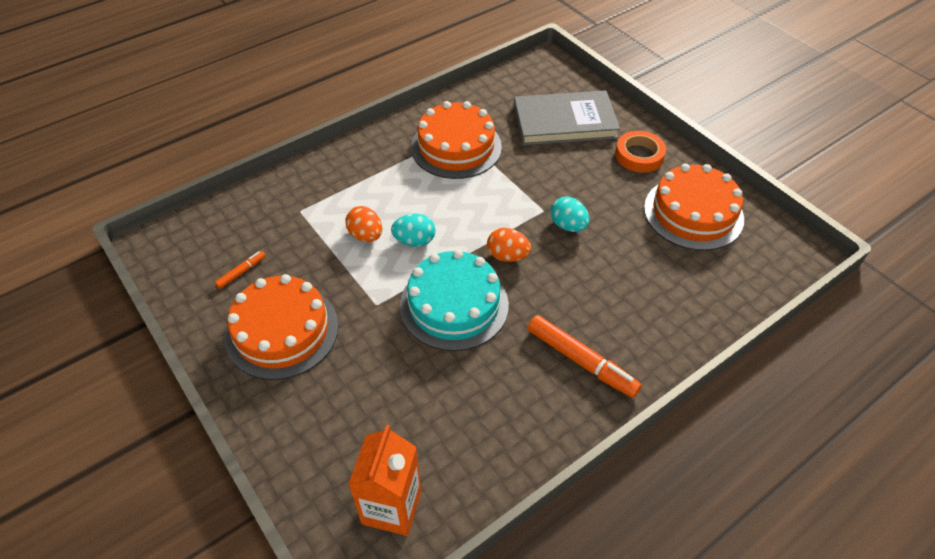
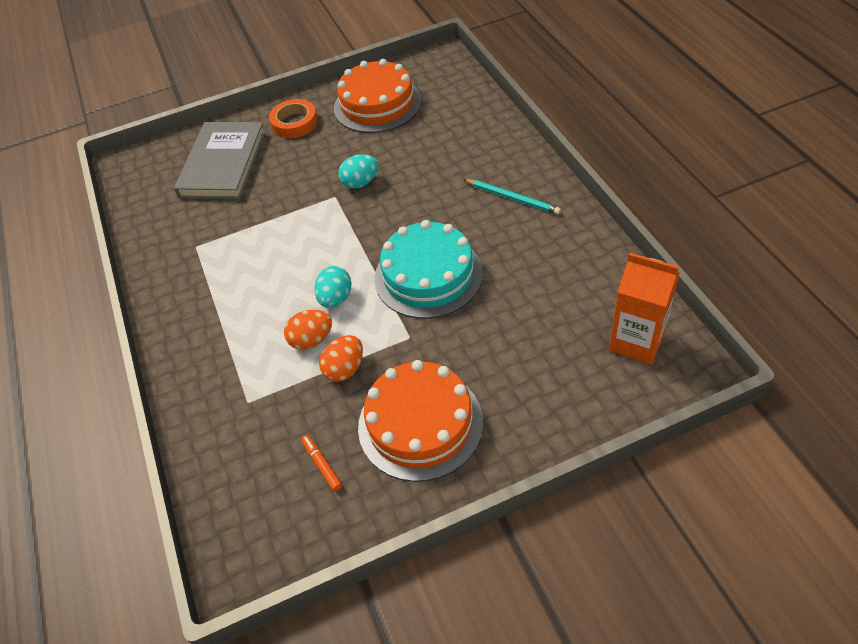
camera: 70 degrees left, 0 degrees up
orange cake [411,101,502,179] -> none
orange egg [487,228,531,262] -> orange egg moved to [319,335,363,382]
orange marker [528,315,642,398] -> turquoise pencil [463,179,561,214]

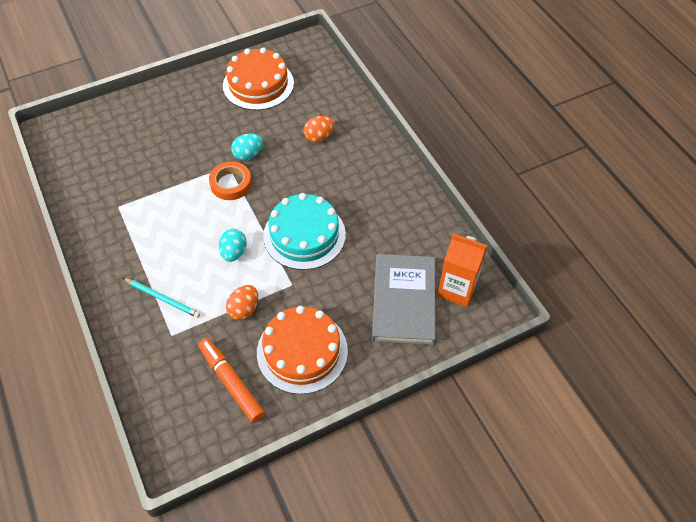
camera: 10 degrees left, 5 degrees up
grey book [174,122,266,199] -> grey book moved to [372,254,435,345]
orange tape [269,99,318,138] -> orange tape moved to [209,162,252,200]
orange egg [284,310,332,350] -> orange egg moved to [304,116,335,142]
orange marker [301,435,342,491] -> orange marker [198,338,265,423], size x2.03
turquoise pencil [463,179,561,214] -> turquoise pencil moved to [123,278,200,318]

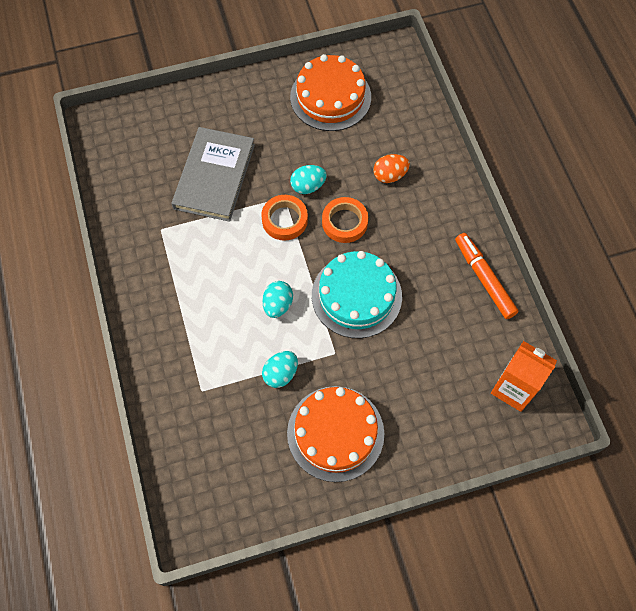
camera: 10 degrees right, 10 degrees up
turquoise pencil [123,278,200,318] -> none
orange marker [198,338,265,423] -> orange marker moved to [455,233,519,319]
orange egg [226,285,258,320] -> turquoise egg [262,351,298,388]
grey book [372,254,435,345] -> grey book moved to [171,127,255,222]
none -> orange tape [322,197,368,243]

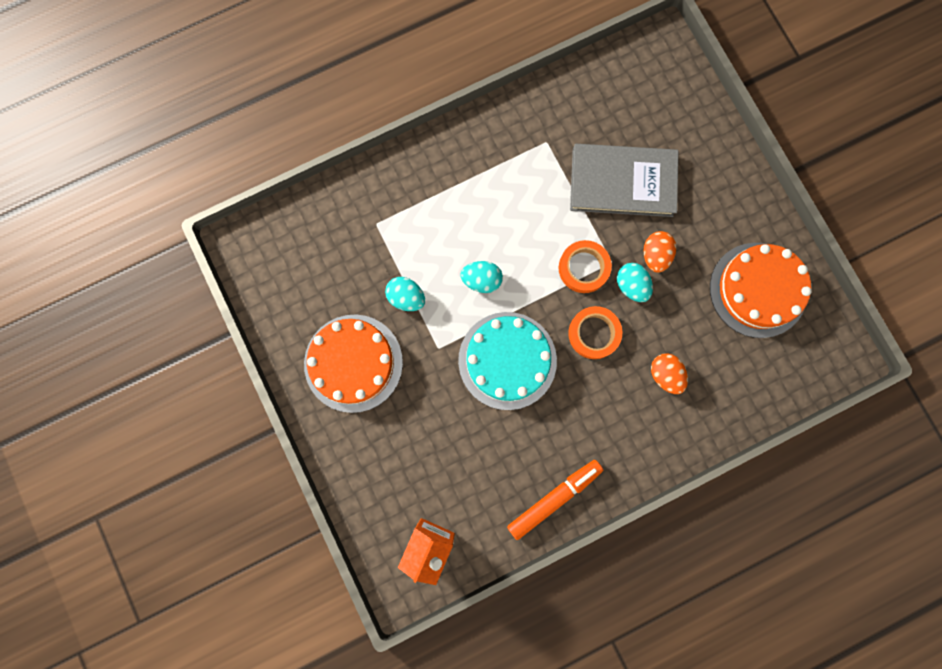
camera: 80 degrees right, 15 degrees up
none -> orange egg [643,231,676,273]

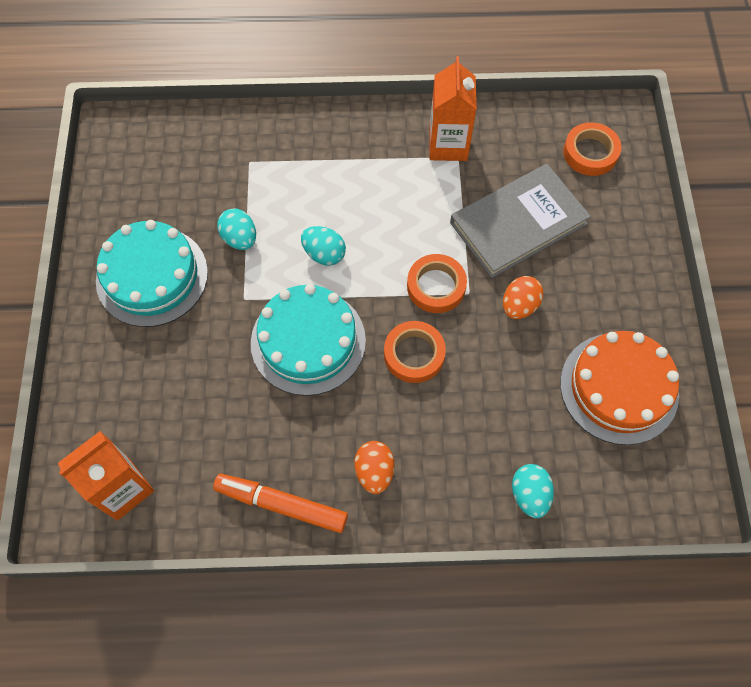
camera: 25 degrees right, 15 degrees down
orange cake [304,315,403,413] -> turquoise cake [96,220,208,327]
orange marker [507,460,603,540] -> orange marker turned 150 degrees counterclockwise [213,474,348,533]
grey book [570,144,678,217] -> grey book turned 60 degrees counterclockwise [450,164,591,278]
turquoise egg [617,263,653,302] -> turquoise egg moved to [512,464,554,518]
orange egg [651,353,688,394] -> orange egg moved to [354,441,395,494]
none -> orange carton [429,56,477,161]
none -> orange tape [563,122,621,176]

